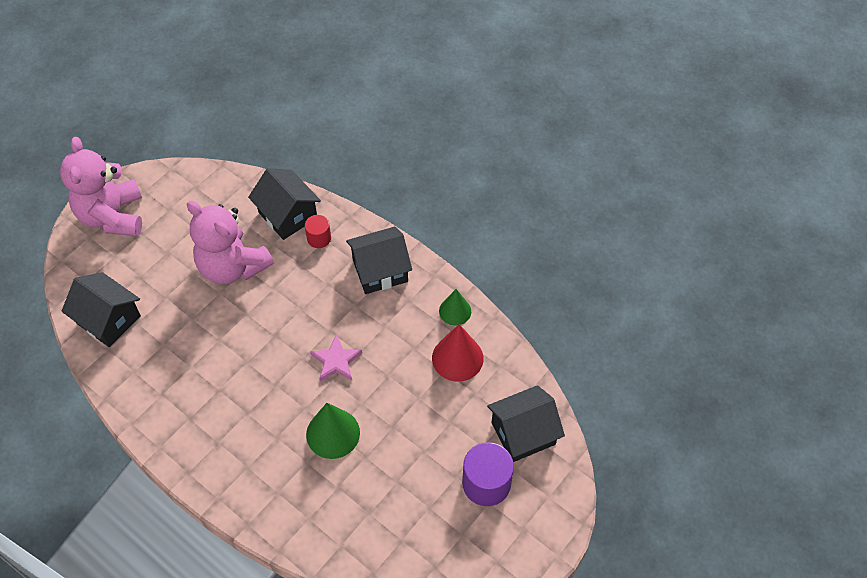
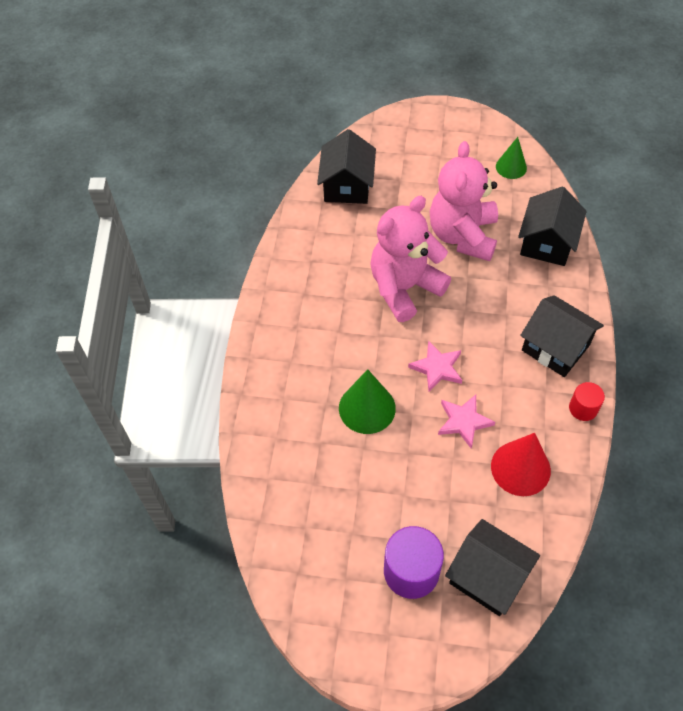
camera: 60 degrees right, 0 degrees up
pink teddy bear [60,137,142,236] -> pink teddy bear moved to [370,196,451,322]
red cylinder [305,215,331,248] -> red cylinder moved to [569,382,605,421]
green cone [439,289,471,326] -> green cone moved to [496,137,527,179]
none -> pink star [438,395,495,449]

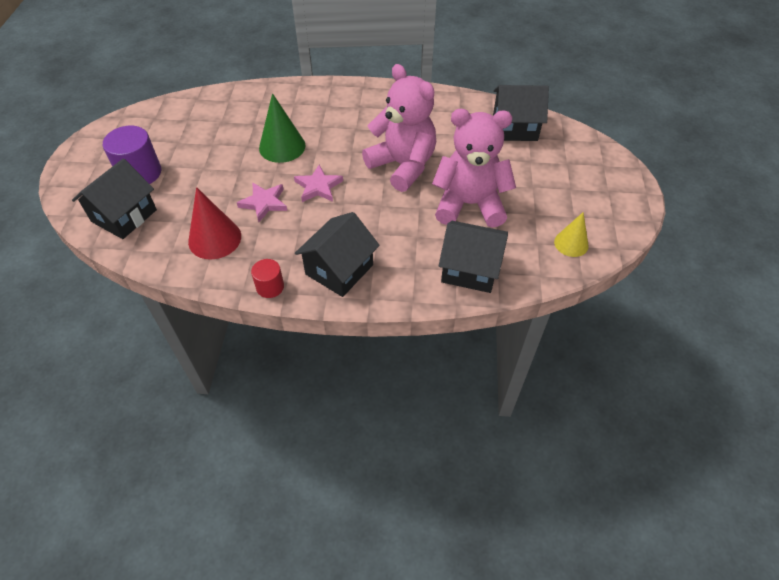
camera: 85 degrees right, 5 degrees down
green cone [496,137,527,179] -> yellow cone [554,212,589,257]

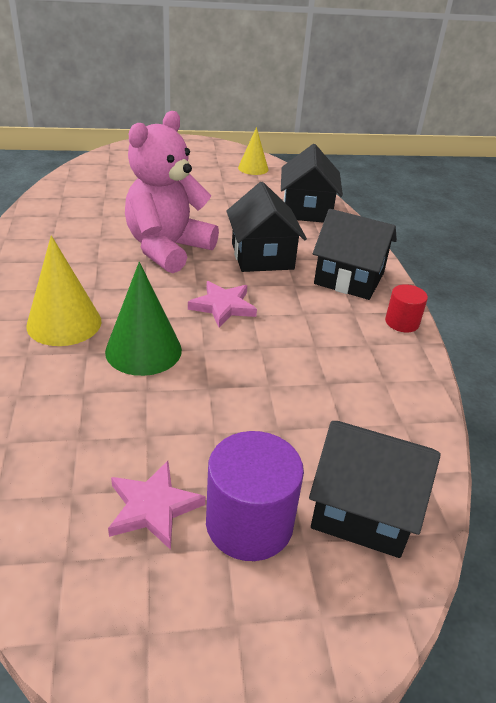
camera: 105 degrees left, 15 degrees down
red cone [188,187,241,259] -> none
pink star [237,183,287,222] -> pink star moved to [108,461,205,550]
pink teddy bear [432,109,516,227] -> none
black house [493,85,549,141] -> black house moved to [226,182,307,272]
none -> yellow cone [26,235,101,346]

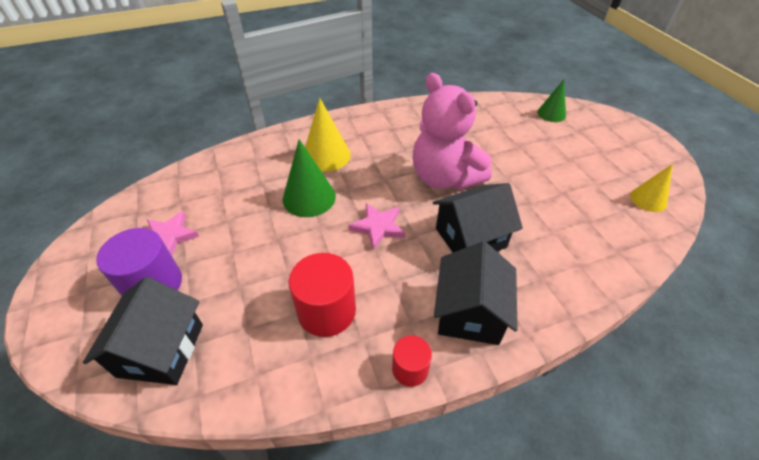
camera: 80 degrees right, 10 degrees up
pink teddy bear [125,111,219,273] -> pink teddy bear turned 150 degrees counterclockwise [413,73,492,190]
black house [281,144,343,223] -> none
none -> red cylinder [289,253,356,337]
none -> green cone [537,79,566,122]

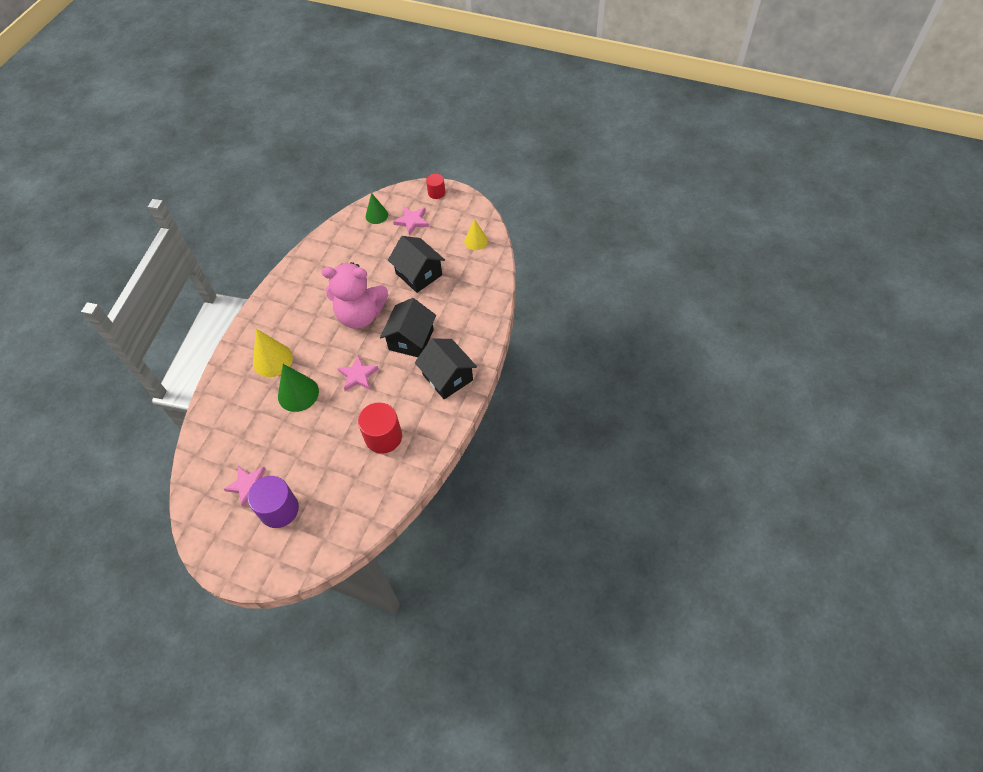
camera: 45 degrees left, 10 degrees up
black house [83,277,203,385] -> black house moved to [388,236,445,293]
red cylinder [392,335,432,387] -> red cylinder moved to [426,174,445,199]
none -> pink star [393,207,429,235]

